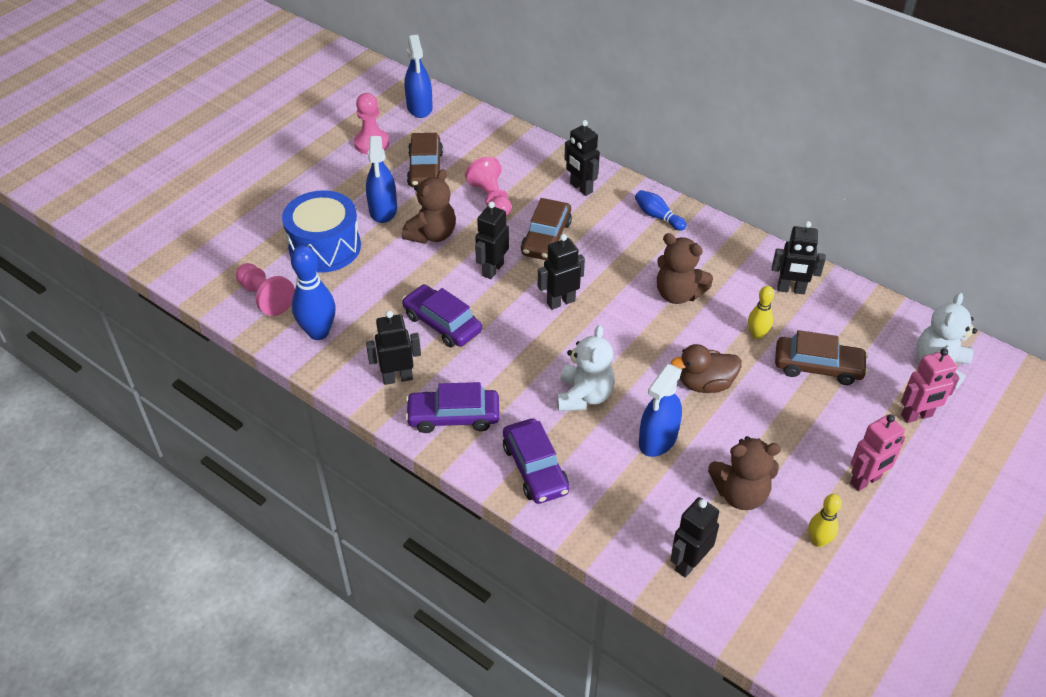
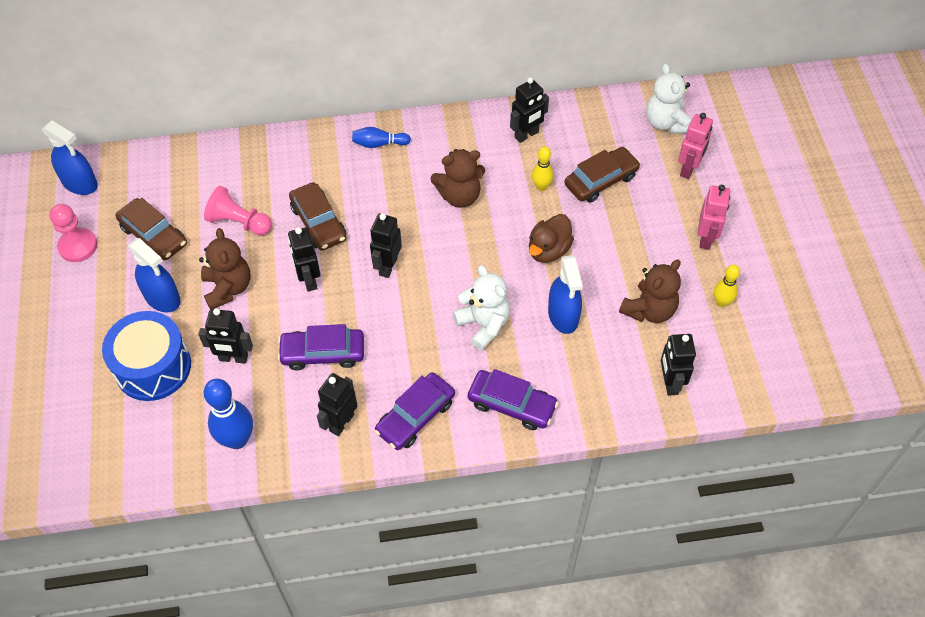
camera: 45 degrees left, 10 degrees up
pink pawn [236,263,295,316] -> none
black robot [564,120,600,196] -> black robot moved to [198,308,253,364]

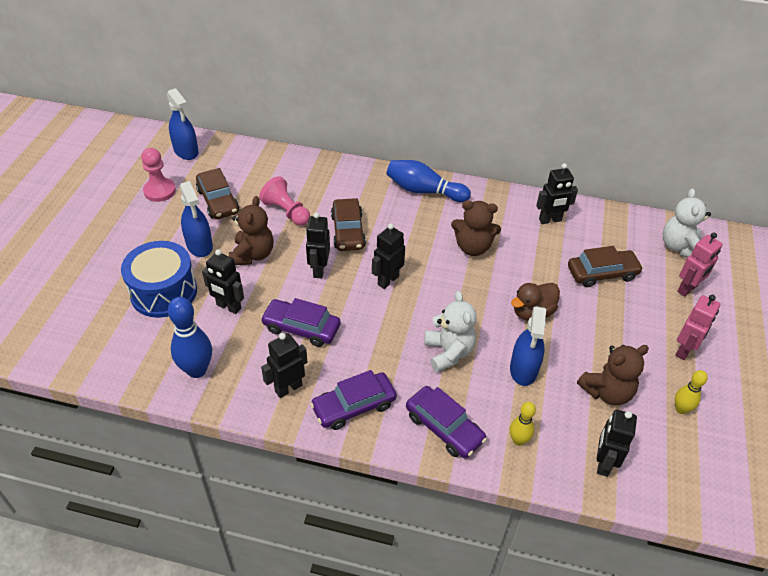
camera: 20 degrees right, 10 degrees down
blue bowling pin [352,127,411,148] -> blue bowling pin [386,160,471,202], size x1.73
yellow bowling pin [532,146,554,191] -> yellow bowling pin moved to [510,402,536,446]

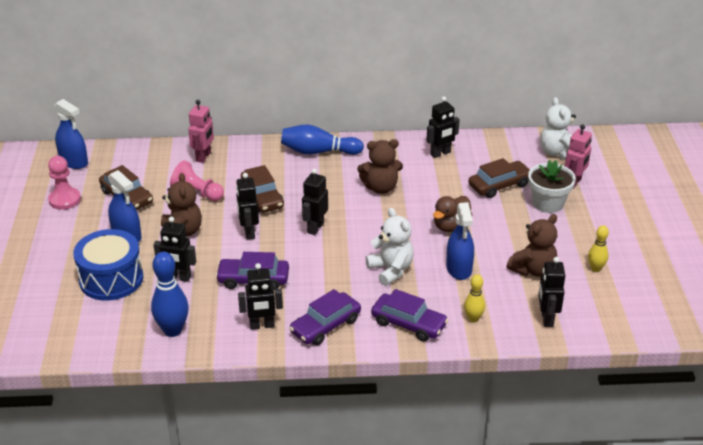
camera: 15 degrees left, 10 degrees down
black robot [261,333,307,398] -> black robot turned 135 degrees counterclockwise [238,263,283,330]
pink robot [675,295,720,360] -> pink robot moved to [188,100,214,163]
none -> white flower pot [528,160,576,213]

